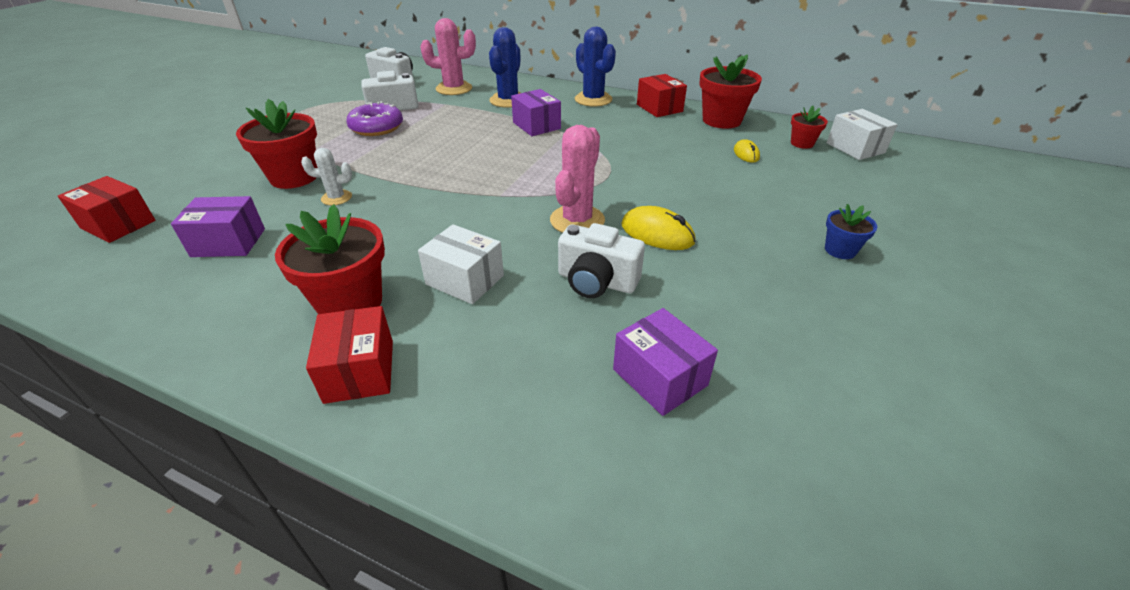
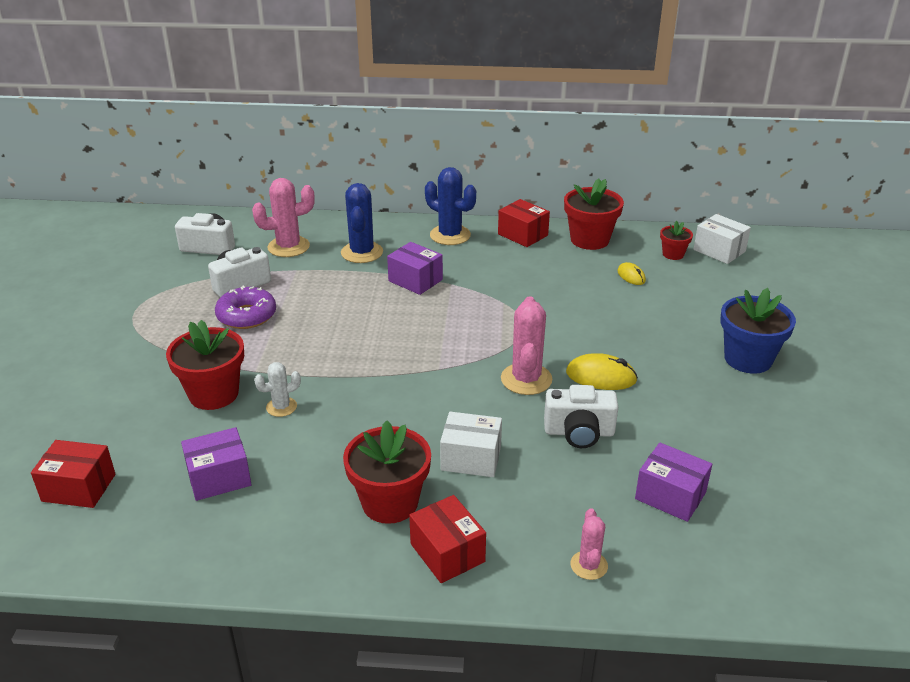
camera: 20 degrees left, 5 degrees down
blue flower pot [825,204,878,259] -> blue flower pot [720,288,796,374], size x1.87
none -> pink cactus [570,508,608,580]

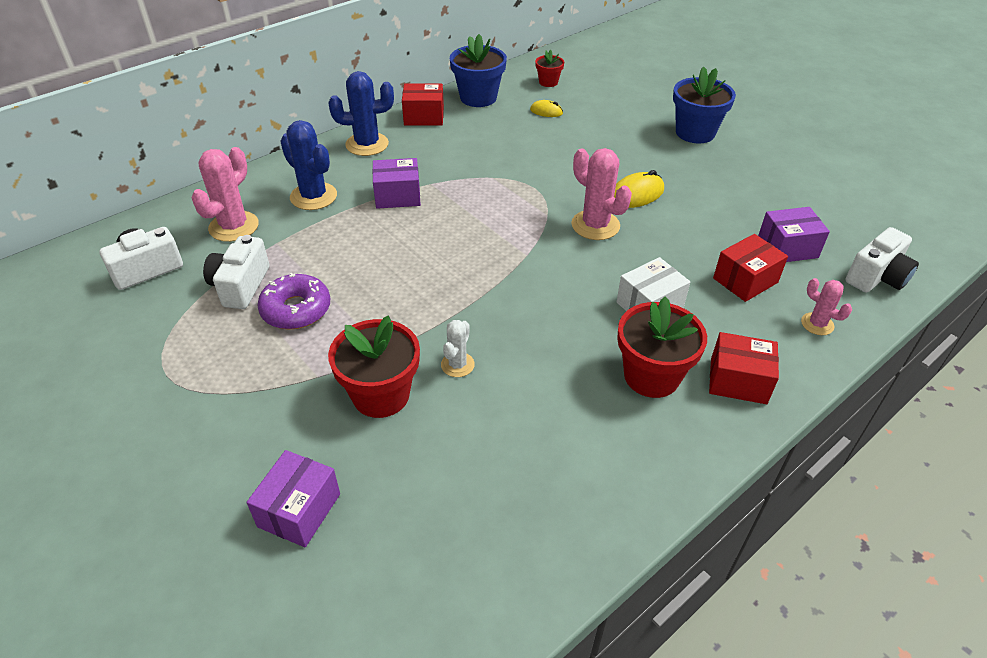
camera: 45 degrees left, 10 degrees up
red box [31,440,115,508] -> red box moved to [713,234,788,302]
purple box [181,427,252,501] -> purple box moved to [247,450,340,547]
white camera [544,385,618,448] -> white camera moved to [845,227,919,293]
red flower pot [564,179,624,250] -> blue flower pot [450,34,507,107]
white box [693,214,751,264] -> none

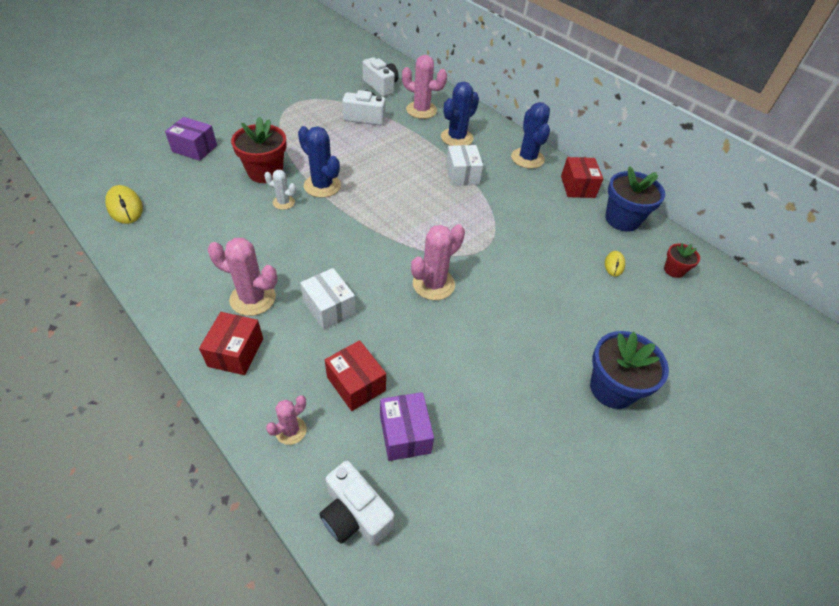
camera: 85 degrees right, 5 degrees up
purple donut [257,273,330,329] -> none
purple box [372,158,421,209] -> white box [446,145,483,186]
yellow mouse [614,170,664,208] -> yellow mouse moved to [105,185,143,224]
red flower pot [617,296,707,398] -> pink cactus [208,238,278,316]
none -> blue cactus [298,126,341,198]

